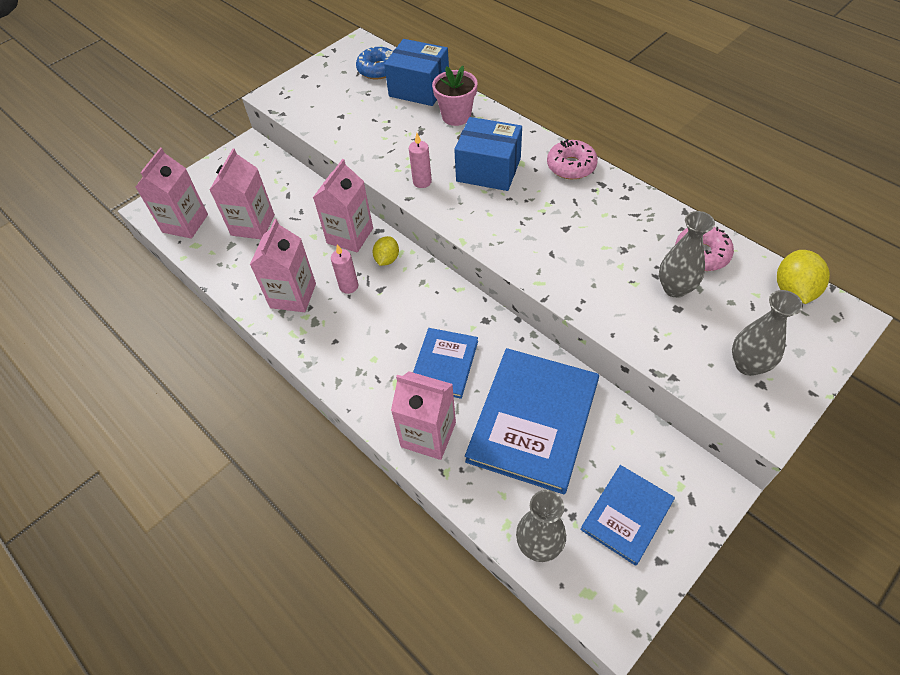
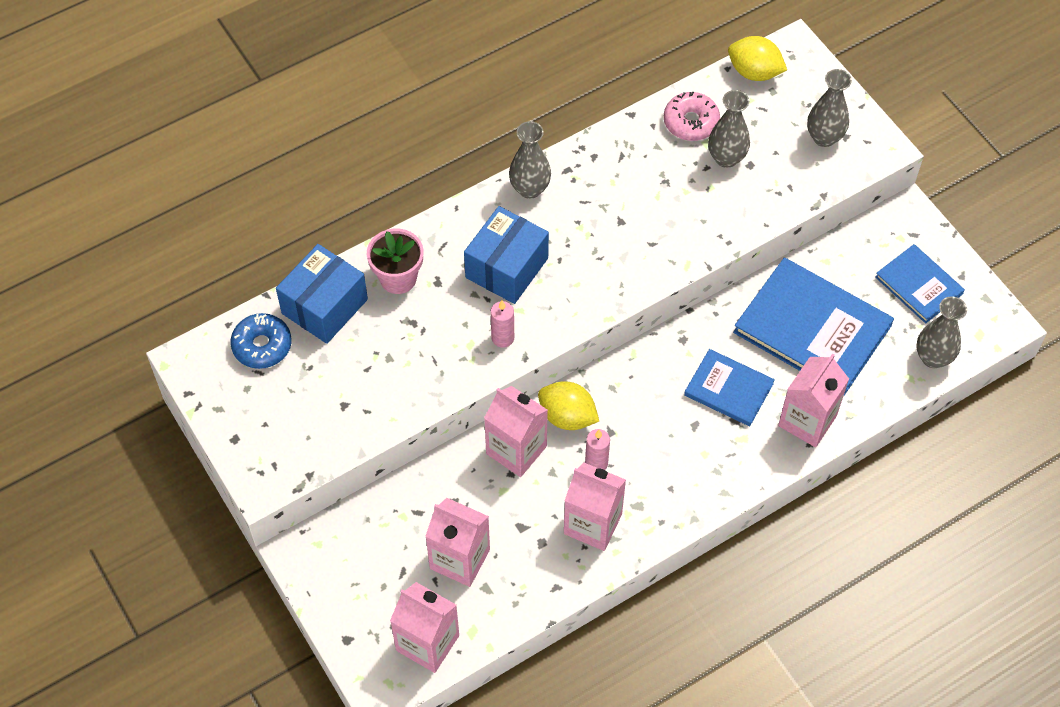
camera: 80 degrees left, 5 degrees up
yellow lemon [373,236,399,266] -> yellow lemon [538,381,599,430], size x1.53
pink donut [547,139,598,179] -> grey vase [509,121,551,199]

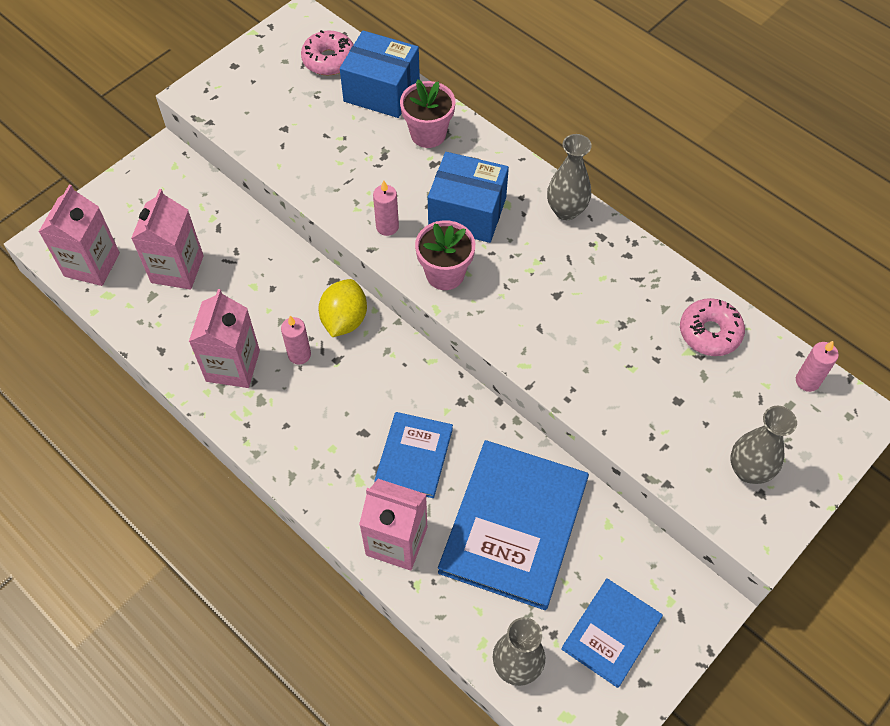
camera: 75 degrees right, 0 degrees up
blue donut [231,313,292,369] -> pink donut [301,30,354,75]
pink carton [484,386,548,477] -> none
grey vase [708,90,750,168] -> none
yellow lemon [728,36,787,81] -> pink candle [796,341,839,392]
none -> pink flower pot [415,220,475,290]

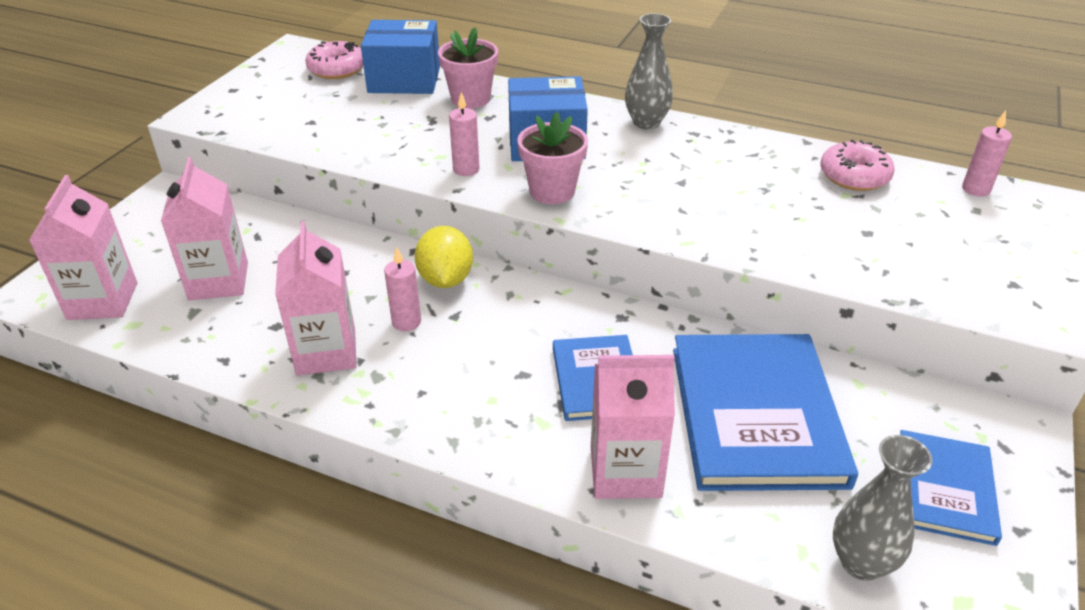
camera: 20 degrees left, 20 degrees down
grey vase [730,406,797,484] -> none

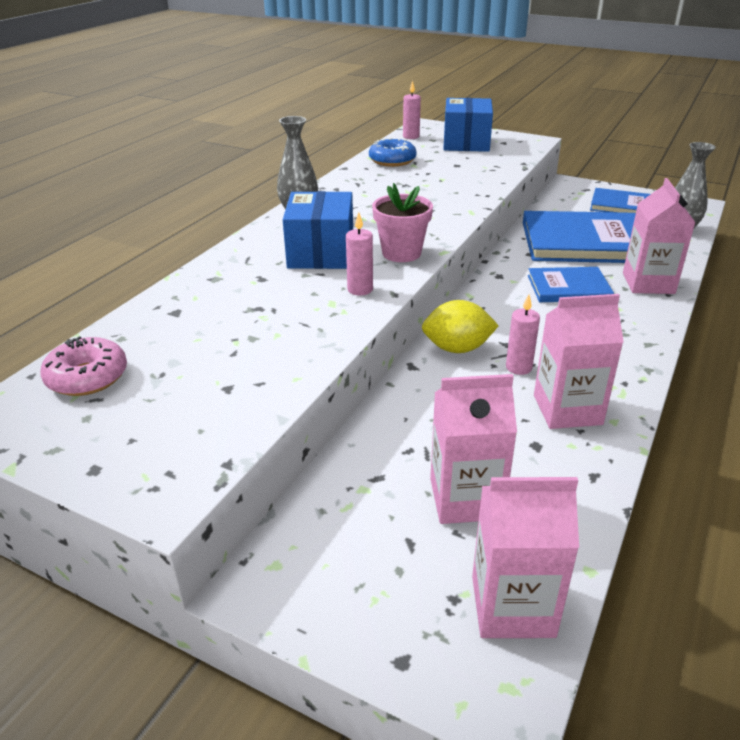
camera: 85 degrees left, 5 degrees down
blue box [361,20,440,94] -> blue box moved to [443,98,493,152]
pink flower pot [438,27,498,108] -> none
pink donut [820,139,895,191] -> blue donut [369,138,417,167]

